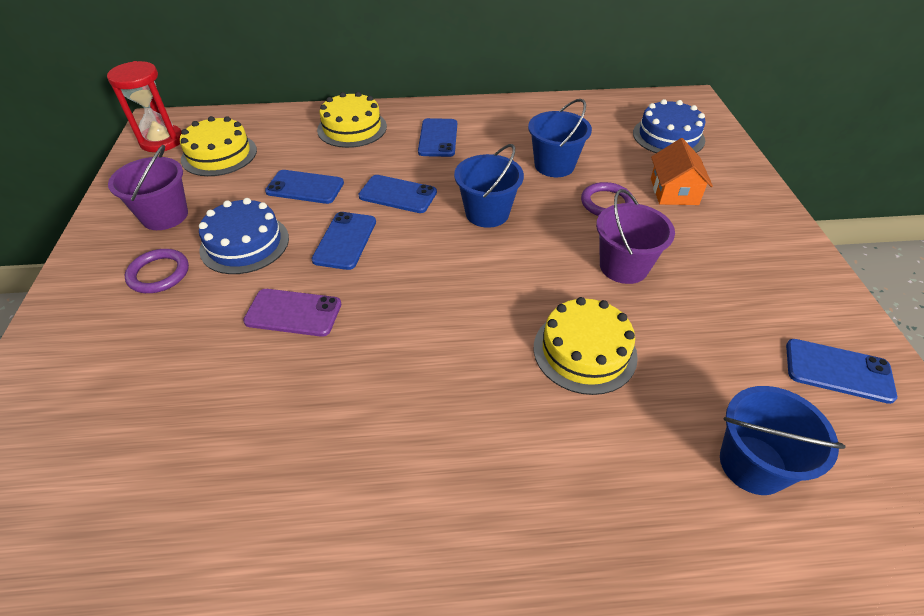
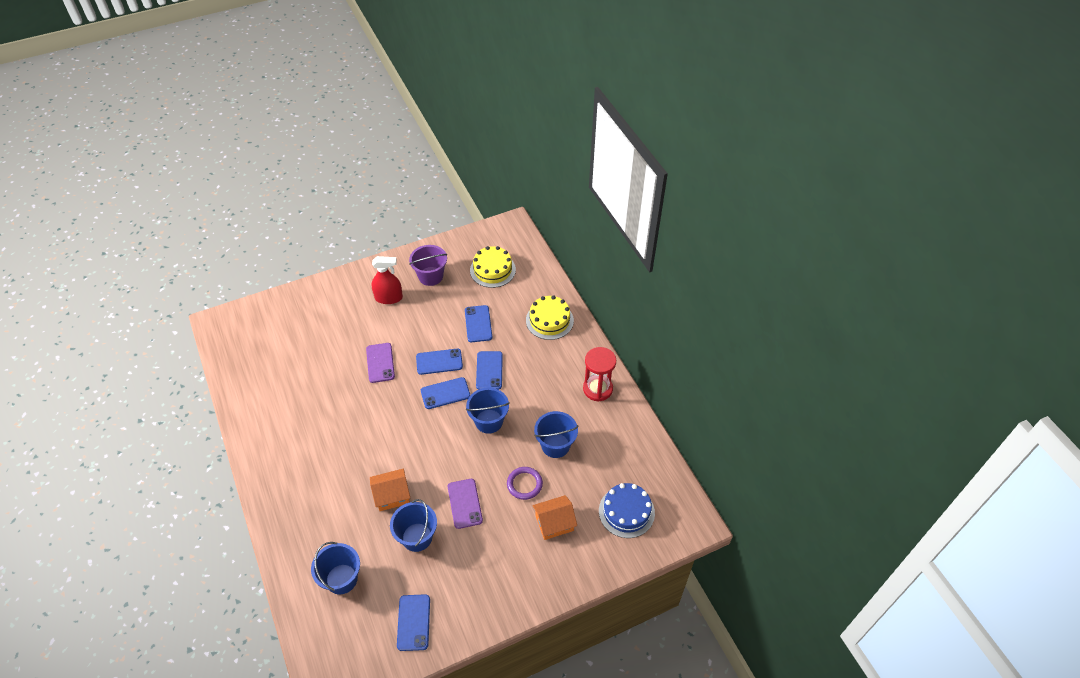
camera: 70 degrees right, 5 degrees up
red hourglass [107,61,181,152] -> red hourglass moved to [583,347,616,402]
purple ring [125,249,189,293] -> red spray bottle [371,256,403,304]
blue cake [199,198,289,274] -> none
blue phone [418,118,457,157] -> blue phone moved to [421,377,470,409]
yellow cake [534,297,638,395] -> orange house [370,468,410,511]
purple bucket [596,189,675,284] -> purple phone [448,479,483,529]
none -> blue bucket [390,499,437,552]

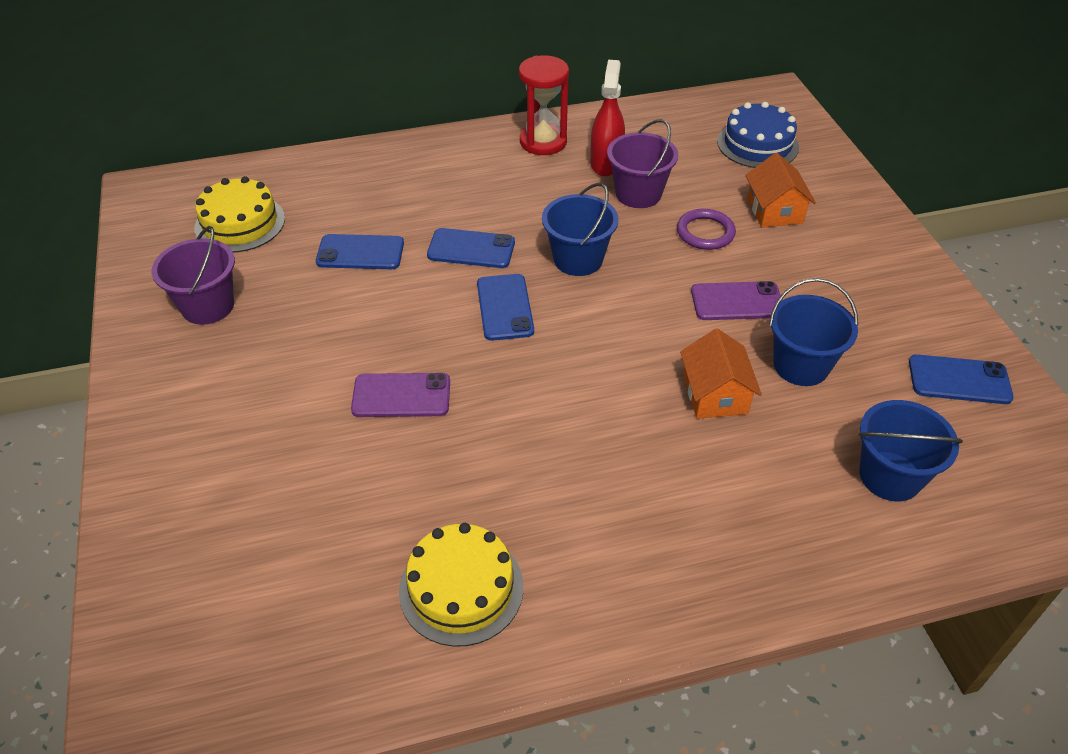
camera: 80 degrees left, 5 degrees down
red spray bottle [371,256,403,304] -> red spray bottle moved to [590,60,625,176]
blue phone [416,349,463,375] -> none
yellow cake [526,295,574,340] -> yellow cake moved to [399,523,523,647]
blue bucket [534,411,578,458] -> purple bucket [607,119,678,208]

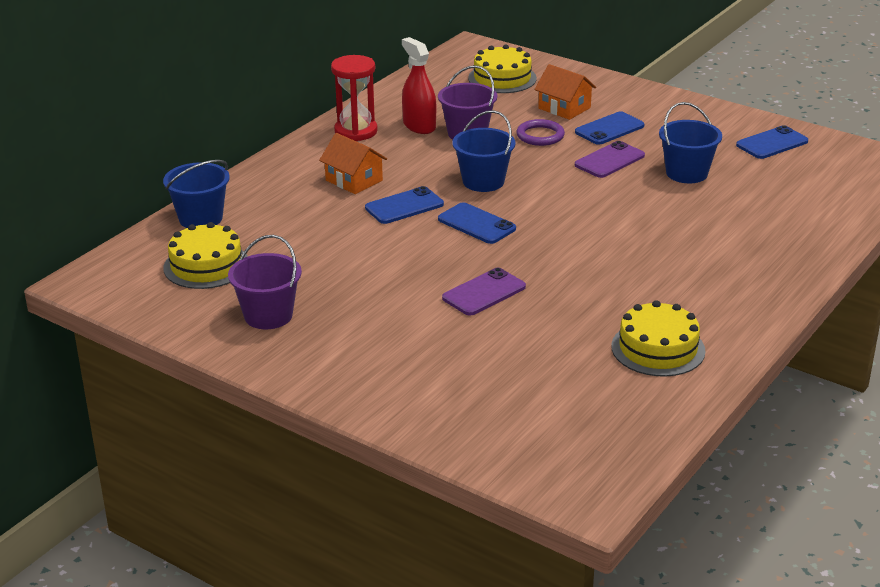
camera: 40 degrees left, 15 degrees down
blue phone [316,234,404,269] -> blue phone moved to [575,111,644,145]
orange house [680,329,762,419] -> orange house moved to [319,133,387,194]
blue cake [717,102,799,168] -> yellow cake [468,44,537,93]
blue bucket [858,400,963,501] -> blue bucket moved to [163,160,229,228]

